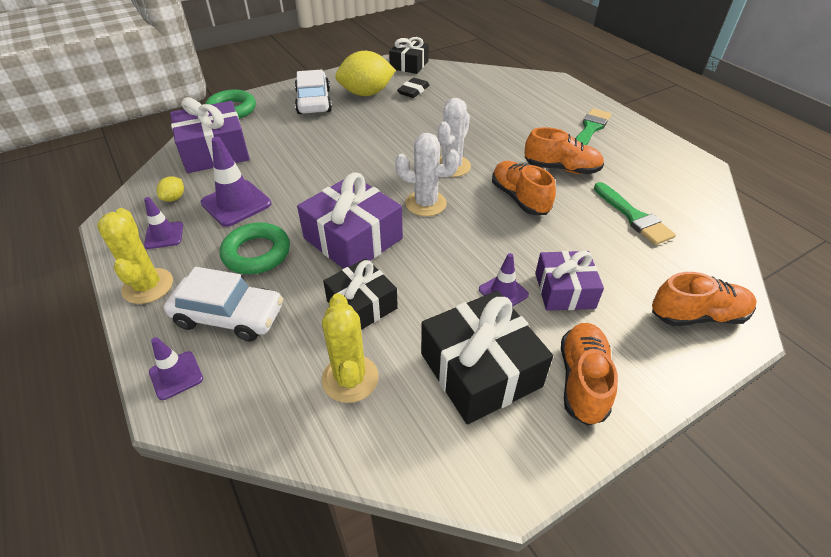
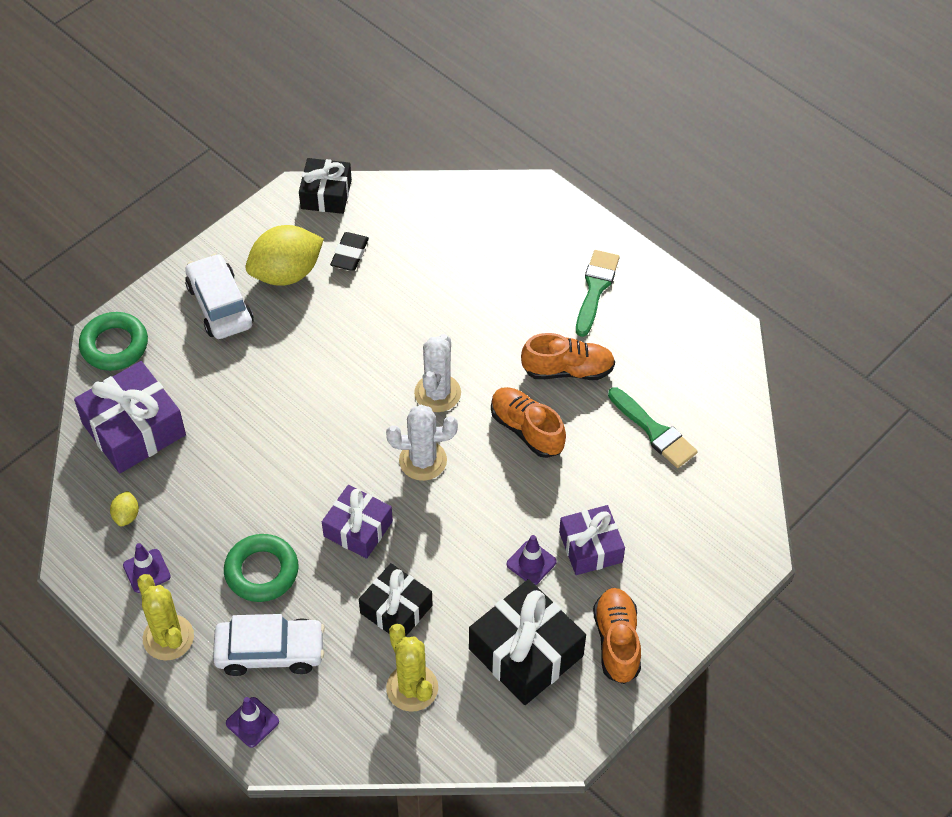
camera: 15 degrees left, 10 degrees up
purple traffic cone [201,137,271,227] -> none
purple gift [297,173,403,269] -> purple gift [322,485,393,559], size x0.64
orange shoe [652,272,757,326] -> none

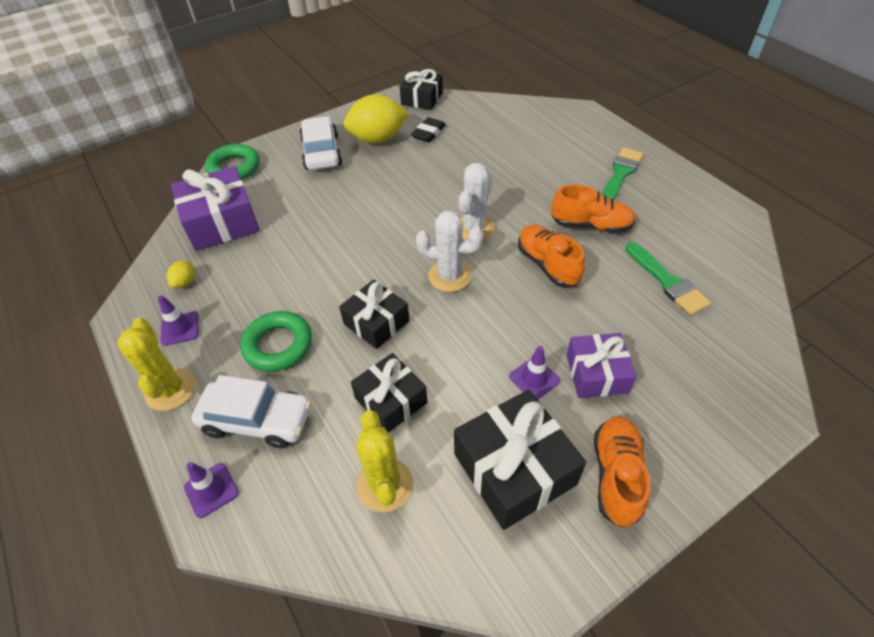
camera: 15 degrees right, 5 degrees down
purple gift [322,485,393,559] -> black gift [339,280,410,349]

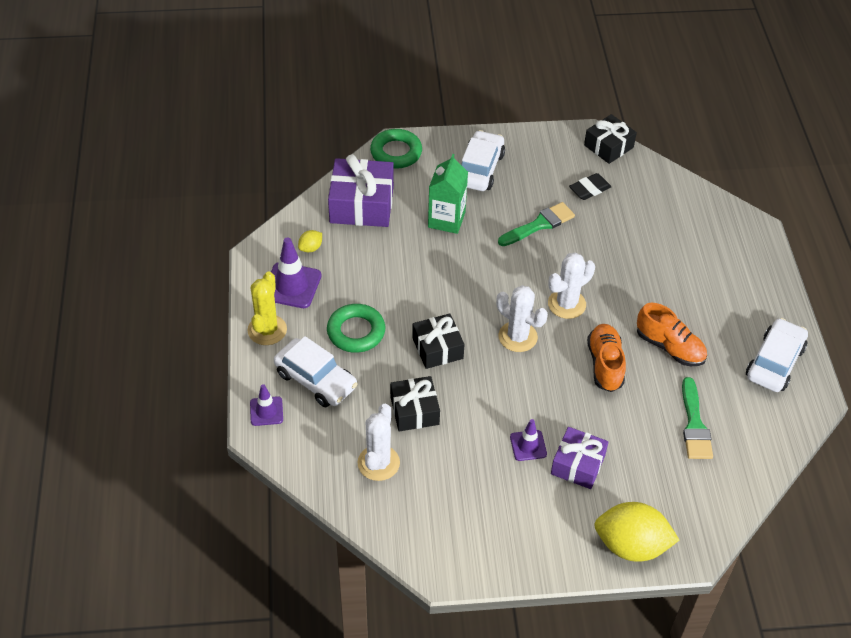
camera: 25 degrees right, 0 degrees up
purple traffic cone [158,295,199,346] -> purple traffic cone [271,237,322,308], size x1.69
yellow lemon [343,94,409,143] -> yellow lemon moved to [594,502,679,562]
yellow cactus [356,410,413,512] -> white cactus [357,404,400,481]
black gift [454,390,586,530] -> none
orange shoe [594,416,650,528] -> none
green brush [602,147,643,200] -> green brush moved to [498,202,575,246]
none -> green carton [428,154,468,234]
none -> white car [746,318,808,392]

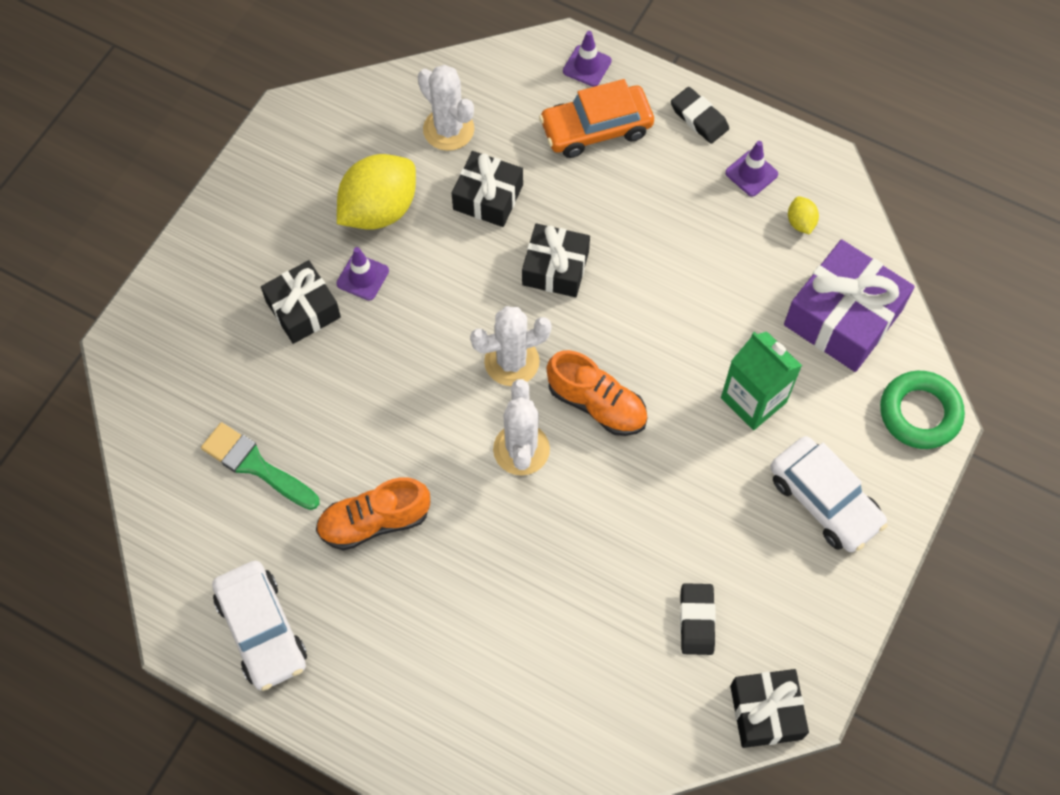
camera: 125 degrees right, 15 degrees up
yellow cactus [247,271,287,345] -> black eraser [671,87,729,143]
purple traffic cone [271,237,322,308] -> purple traffic cone [725,141,778,196], size x0.59
white car [274,336,357,407] -> orange car [539,79,654,158]
green ring [327,304,385,353] -> none
green brush [498,202,575,246] -> none
purple gift [551,427,608,489] -> black gift [261,260,341,344]
orange shoe [587,324,626,392] -> orange shoe moved to [547,350,648,436]
yellow lemon [594,502,679,562] -> yellow lemon moved to [337,154,416,230]

